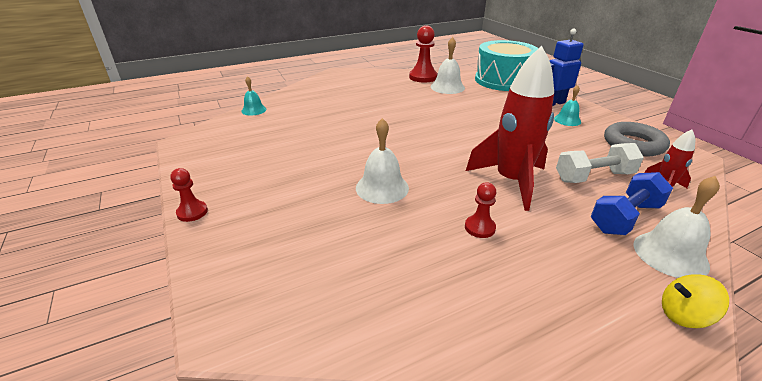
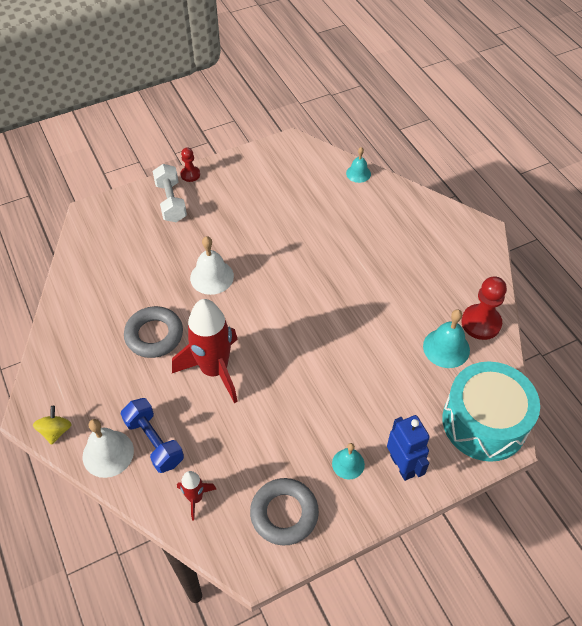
camera: 90 degrees right, 20 degrees up
white bell [431,37,465,94] -> turquoise bell [423,309,470,368]
red pawn [465,182,496,238] -> grey ring [124,306,183,358]
white dumbbell [556,143,644,183] -> white dumbbell moved to [153,164,187,222]

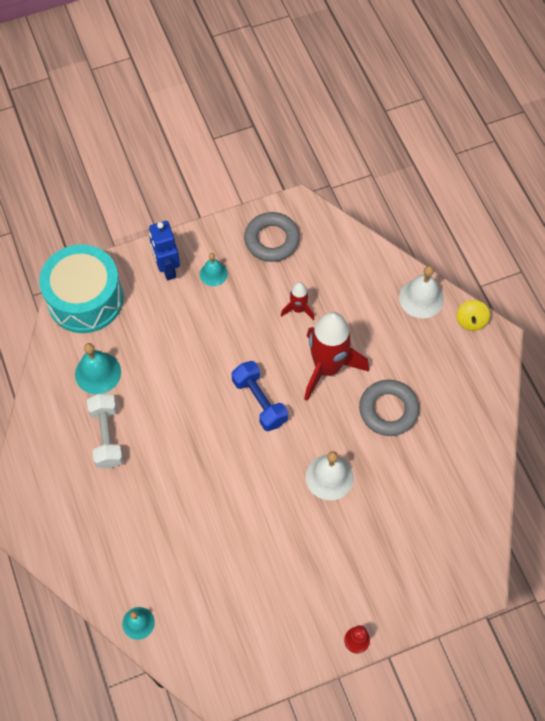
camera: 175 degrees left, 10 degrees up
blue dumbbell [121,398,184,473] -> blue dumbbell moved to [232,361,288,431]
white dumbbell [153,164,187,222] -> white dumbbell moved to [87,394,124,468]
red rocket [177,471,216,521] -> red rocket moved to [281,282,314,321]
red pawn [461,276,507,340] -> none

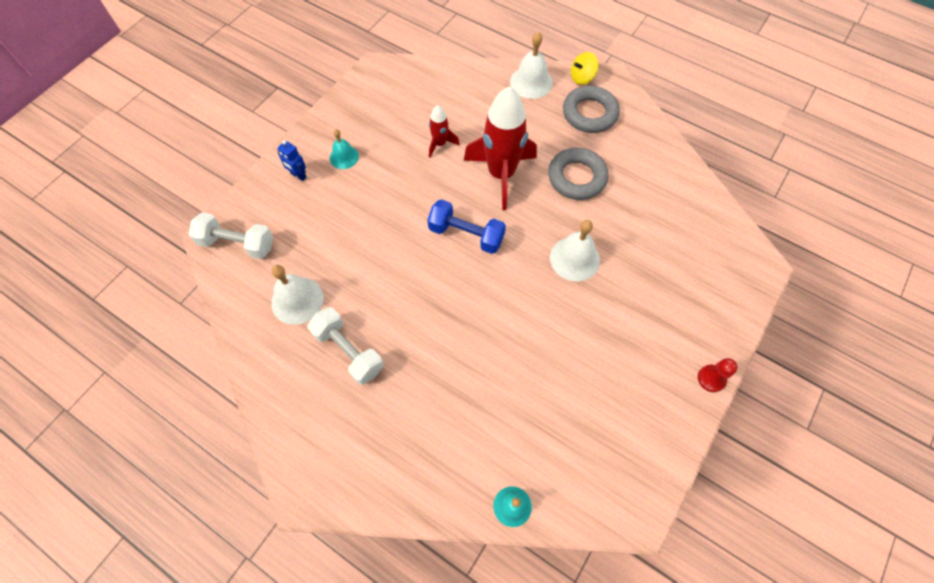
camera: 35 degrees left, 0 degrees up
turquoise drum [39,245,123,333] -> white dumbbell [189,212,273,259]
turquoise bell [75,343,121,394] -> white bell [271,265,323,325]
blue robot [149,221,180,281] -> blue robot [278,140,307,181], size x0.59
grey ring [244,212,300,262] -> grey ring moved to [563,86,620,133]
yellow spinning top [456,300,490,331] -> yellow spinning top turned 90 degrees clockwise [571,52,599,85]

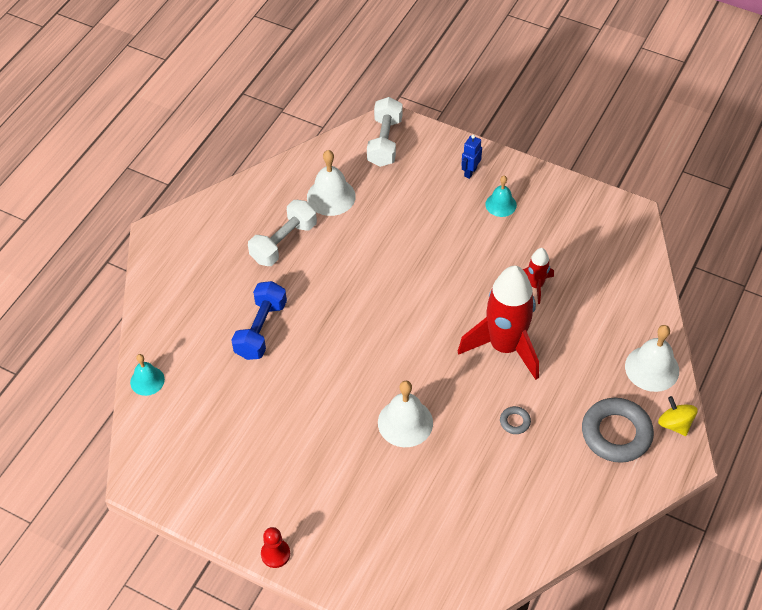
camera: 85 degrees right, 10 degrees down
blue dumbbell [427,199,506,254] -> blue dumbbell moved to [231,281,287,360]
grey ring [548,148,608,200] -> grey ring [500,406,531,434], size x0.44

